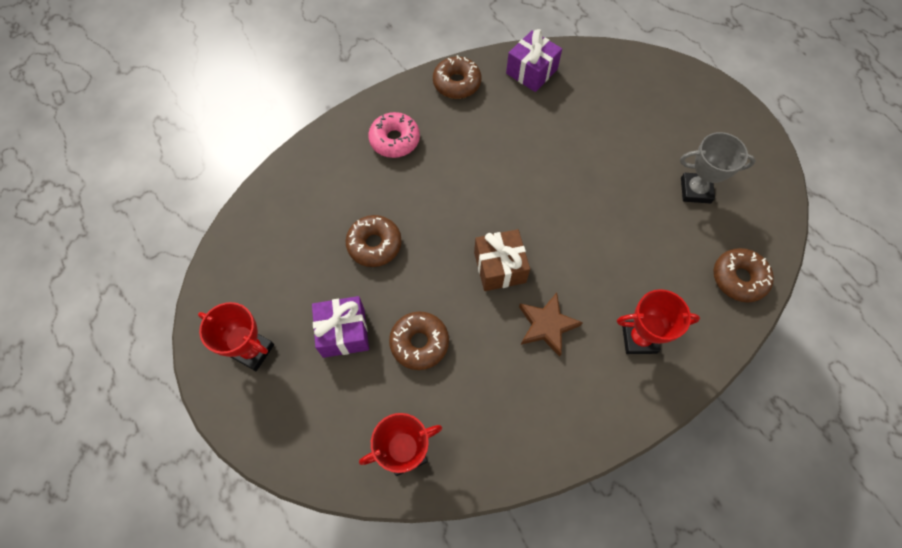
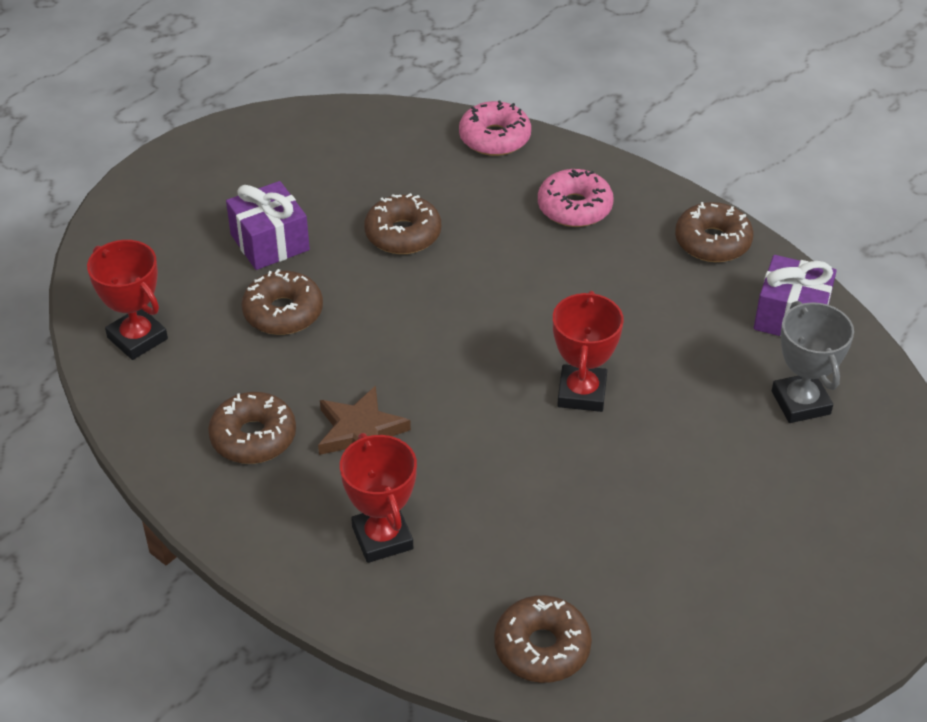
camera: 70 degrees right, 20 degrees down
red trophy [198,302,274,371] -> red trophy moved to [553,291,624,412]
brown gift [474,229,530,291] -> none
grey trophy [680,132,756,204] -> grey trophy moved to [772,301,854,423]
none -> brown donut [208,392,296,464]
none -> pink donut [459,101,531,156]

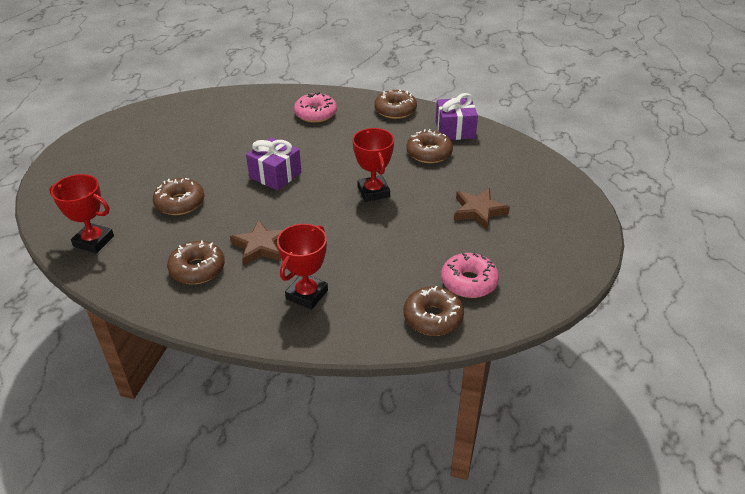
camera: 25 degrees left, 5 degrees down
purple gift [226,181,310,270] -> purple gift moved to [246,137,301,191]
red trophy [340,433,417,563] -> red trophy turned 75 degrees clockwise [277,224,328,310]
brown donut [364,193,441,254] -> brown donut moved to [407,129,453,163]
pink donut [459,101,531,156] -> pink donut moved to [441,252,499,298]
grey trophy [772,301,854,423] -> none
none -> brown star [454,188,510,230]

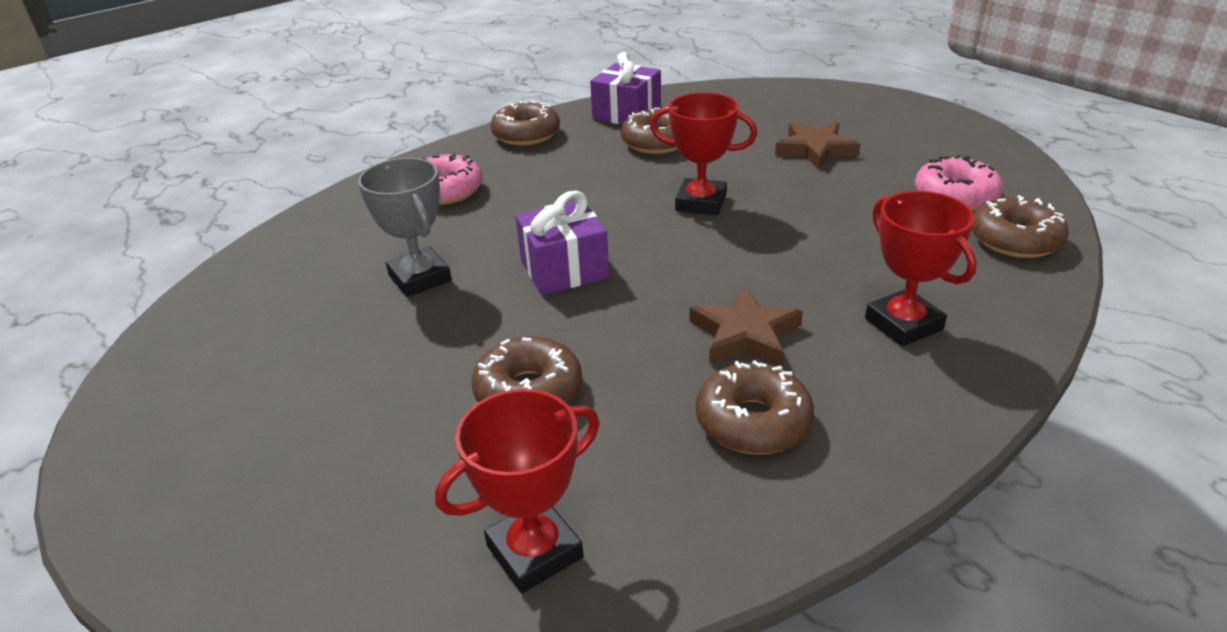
camera: 55 degrees left, 5 degrees down
none -> grey trophy [358,158,452,297]

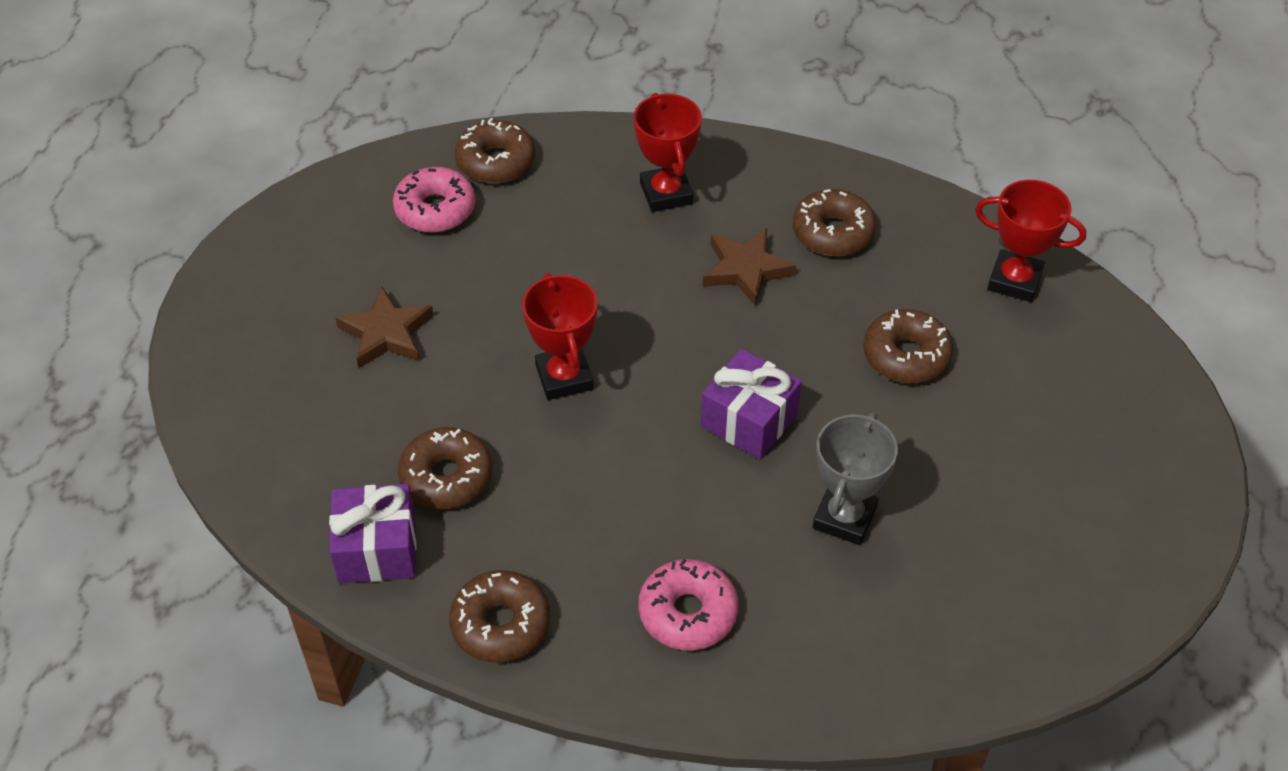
camera: 125 degrees left, 15 degrees up
red trophy [865,191,977,346] -> red trophy turned 45 degrees counterclockwise [634,93,702,212]

